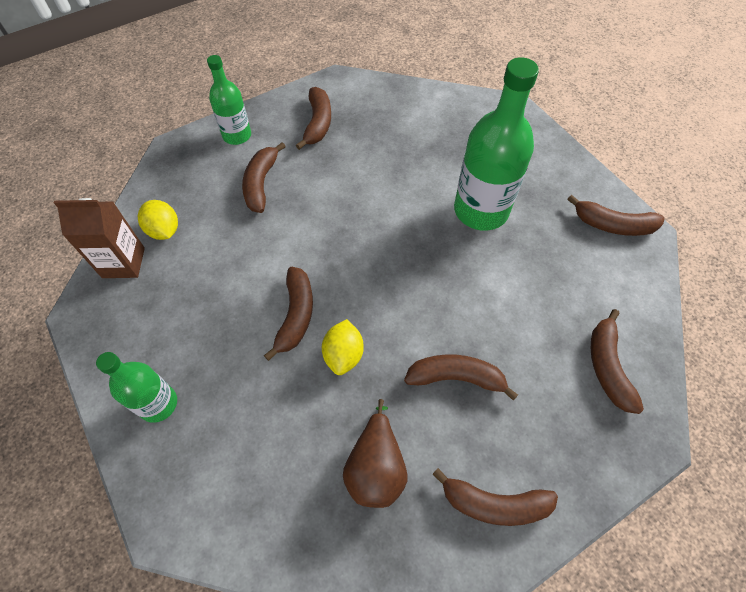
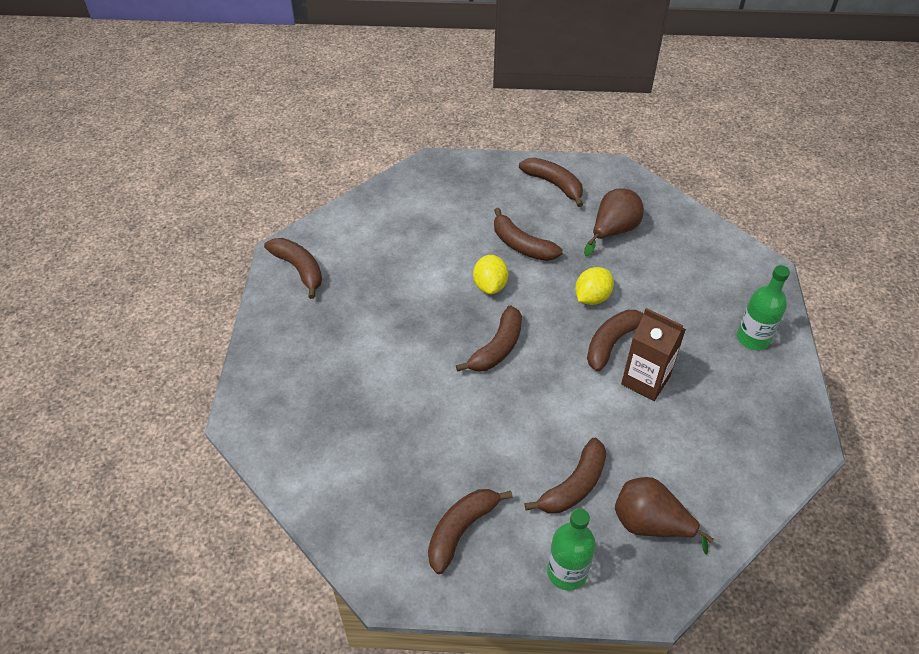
camera: 145 degrees left, 10 degrees down
brown carton [54,198,145,278] -> brown carton moved to [621,308,686,401]
yellow lemon [138,200,178,240] -> yellow lemon moved to [473,255,508,294]
green bottle [454,57,539,231] -> none
brown banana [591,309,644,414] -> brown banana moved to [456,305,522,372]
none -> brown pear [615,477,714,554]

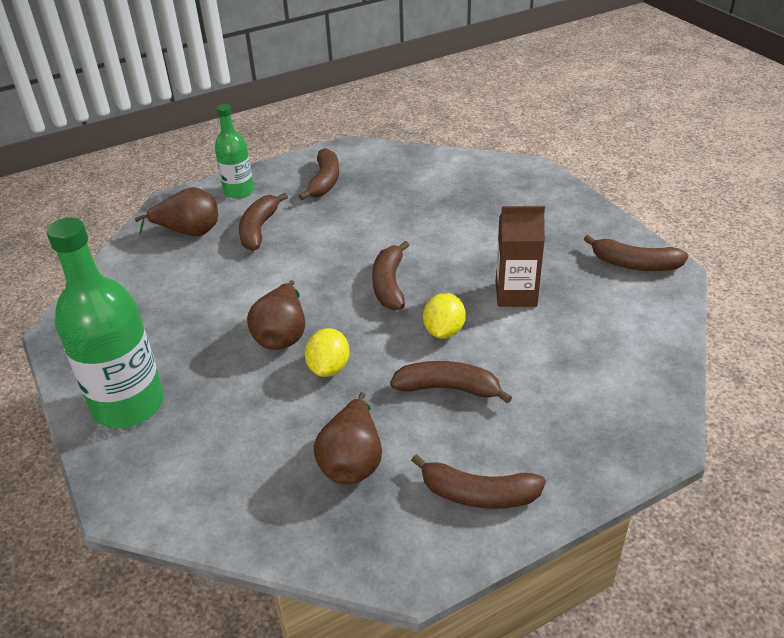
camera: 150 degrees right, 10 degrees down
yellow lemon [473,255,508,294] -> yellow lemon turned 45 degrees clockwise [423,293,466,339]
brown banana [587,310,644,372] -> brown pear [247,280,305,350]
brown carton [621,308,686,401] -> brown carton moved to [495,206,545,307]
green bottle [737,265,790,350] -> green bottle [46,218,164,428], size x1.74

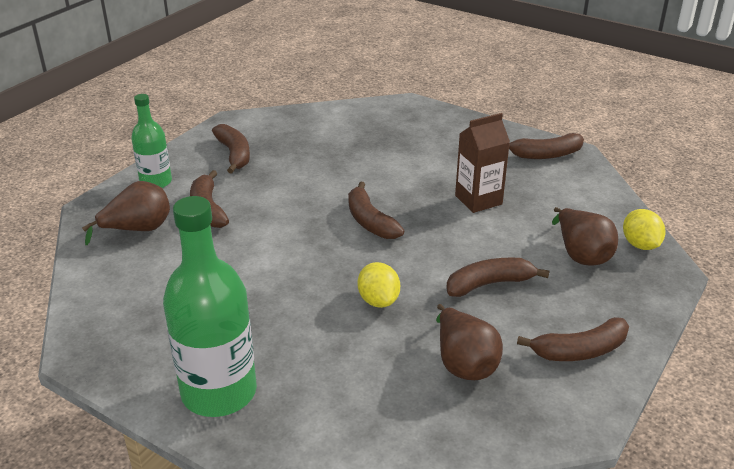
camera: 30 degrees left, 5 degrees down
brown pear [247,280,305,350] -> brown pear moved to [552,207,618,266]
yellow lemon [423,293,466,339] -> yellow lemon moved to [623,209,666,250]

